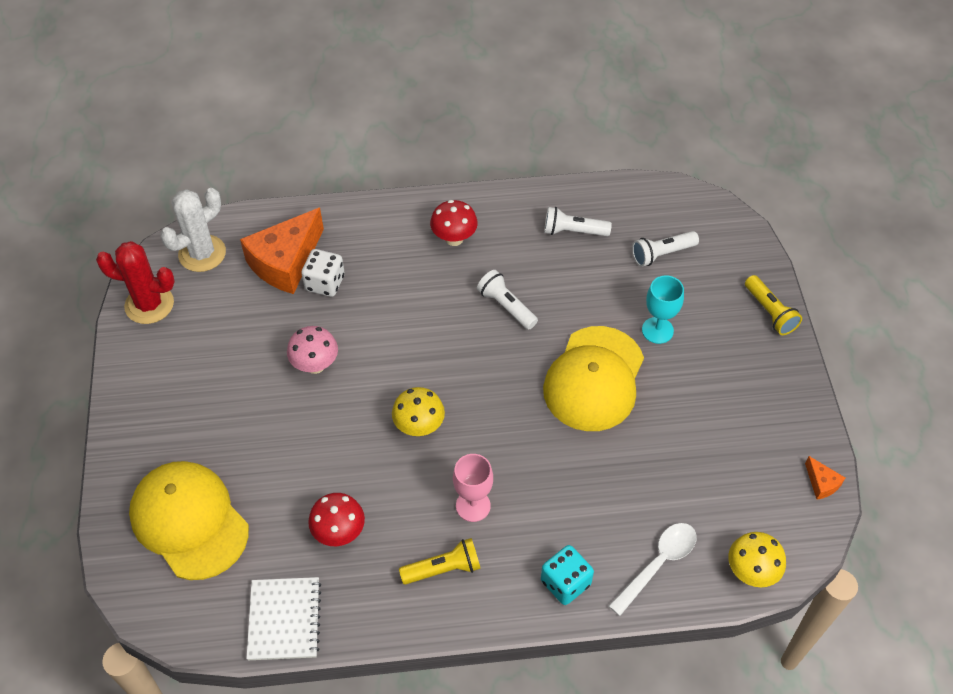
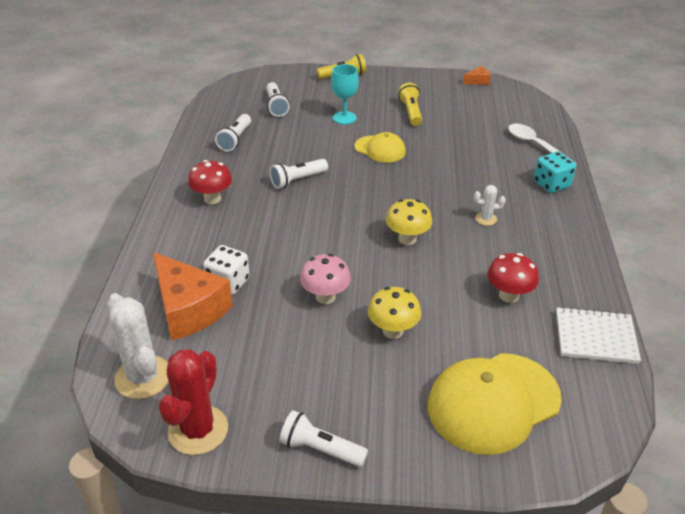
camera: 80 degrees left, 15 degrees down
yellow flashlight [399,538,481,585] -> yellow flashlight moved to [398,83,422,126]
pink goblet [453,454,493,522] -> white cactus [474,185,506,226]
yellow cap [543,326,644,431] -> yellow cap [354,132,406,163], size x0.55
yellow mushroom [728,532,786,587] -> yellow mushroom moved to [368,287,421,339]
none -> white flashlight [279,410,368,467]

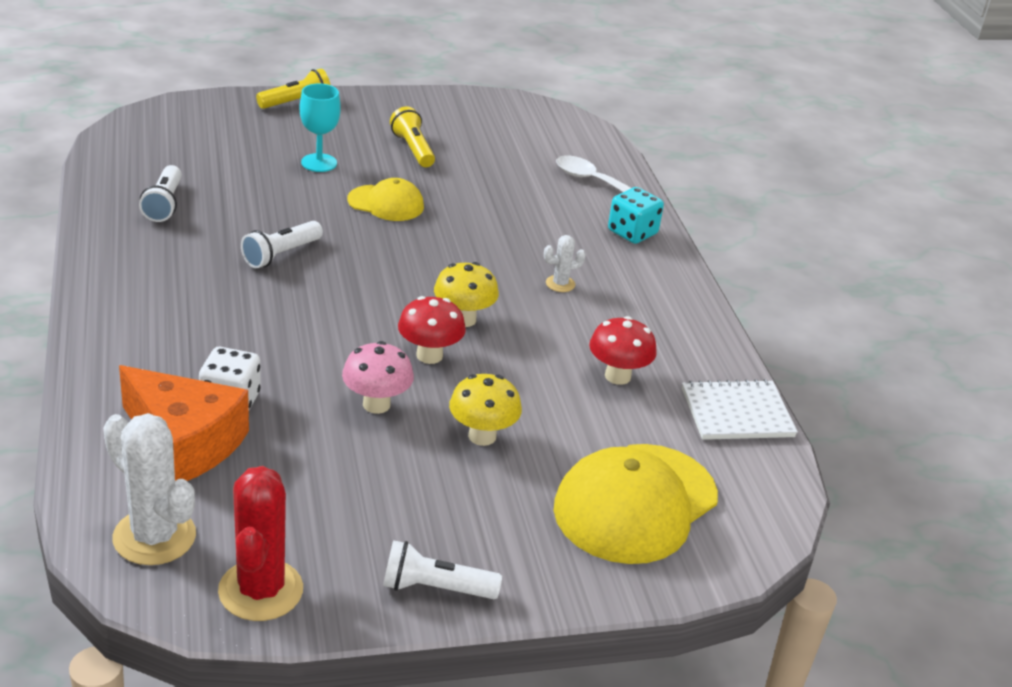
camera: 20 degrees left, 5 degrees down
red mushroom [188,160,232,204] -> red mushroom moved to [398,296,466,364]
white flashlight [266,82,290,117] -> none
orange cheese [463,66,491,85] -> none

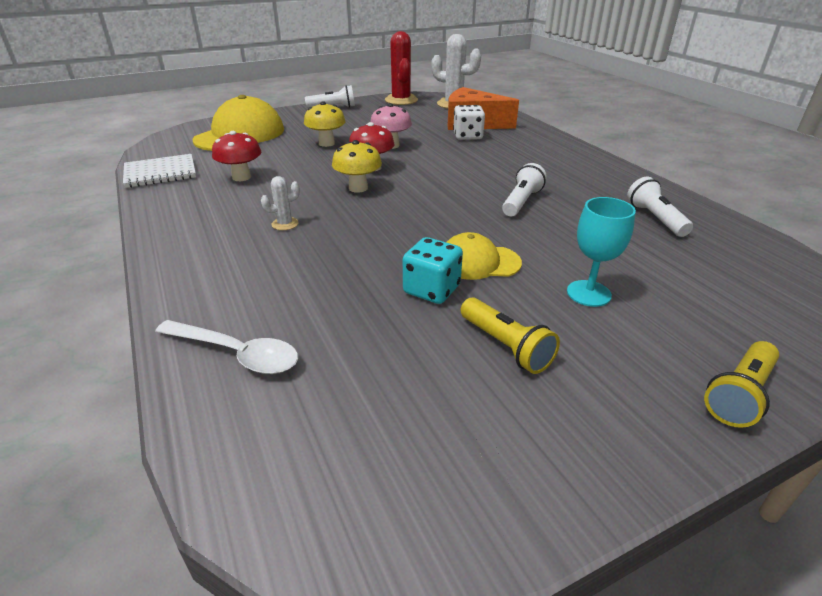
camera: 170 degrees right, 0 degrees up
turquoise dice [608,187,664,244] -> turquoise dice moved to [403,237,463,304]

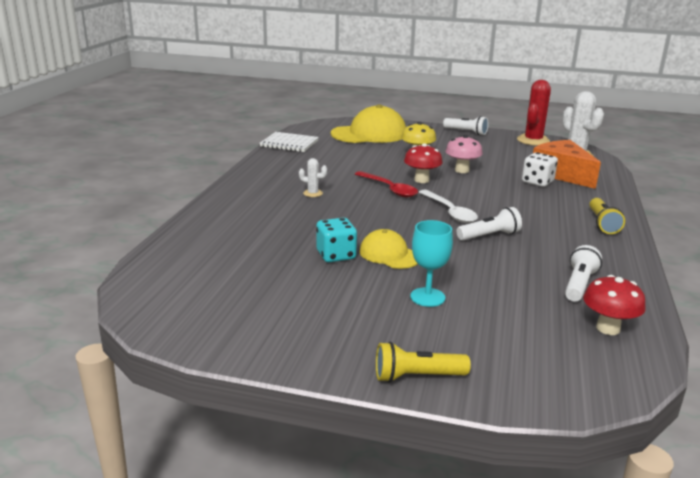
camera: 40 degrees right, 10 degrees down
white spoon [155,320,298,374] -> white spoon moved to [419,190,478,223]
red mushroom [212,131,261,181] -> red mushroom moved to [583,275,646,335]
yellow mushroom [332,140,382,193] -> red spoon [355,171,418,197]
yellow flashlight [460,297,560,374] -> yellow flashlight moved to [589,198,625,234]

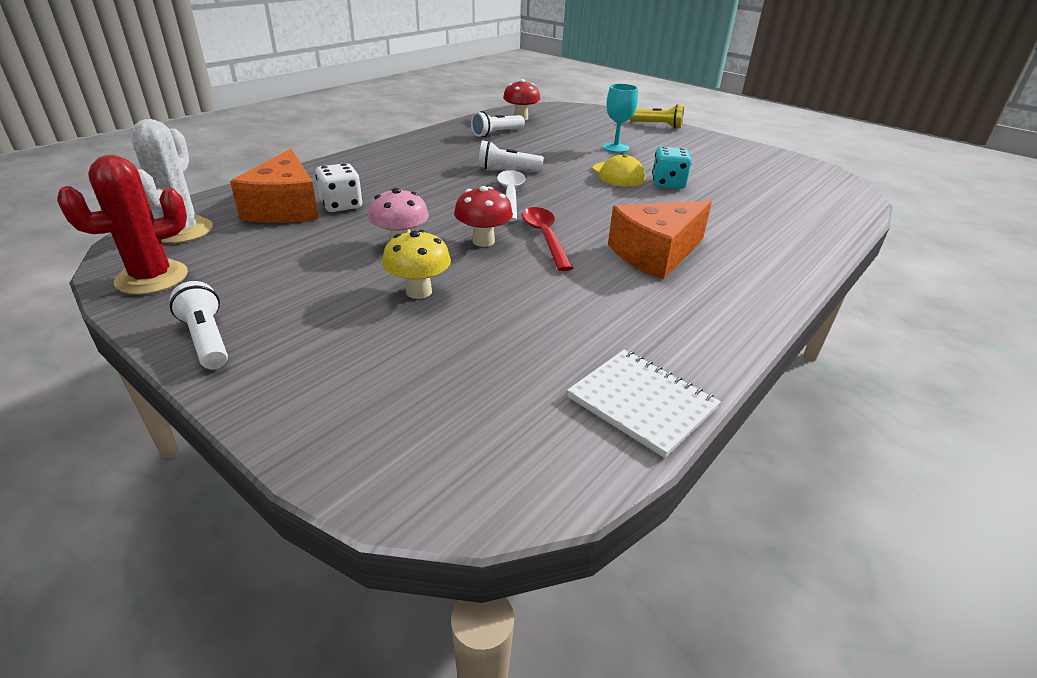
camera: 155 degrees left, 10 degrees up
white cactus [299,158,327,197] -> orange cheese [608,201,712,280]
yellow cap [331,104,406,143] -> none
yellow flashlight [589,198,625,234] -> none

